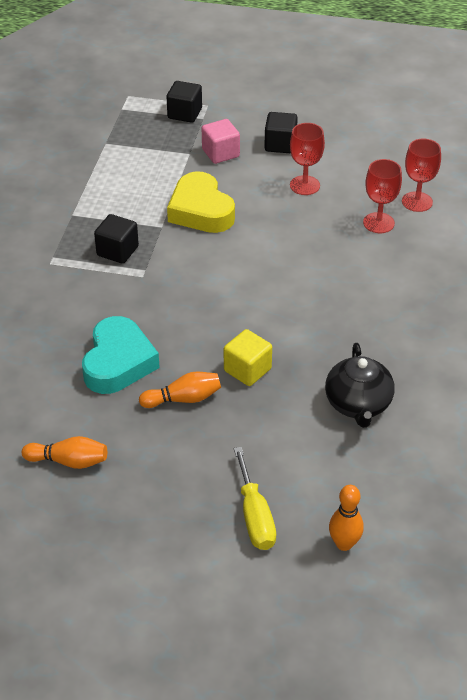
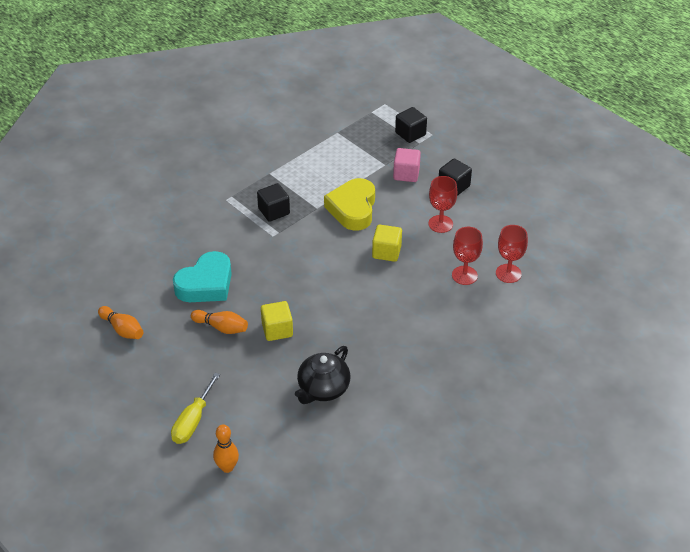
camera: 35 degrees right, 0 degrees up
none -> yellow cube [372,224,402,262]

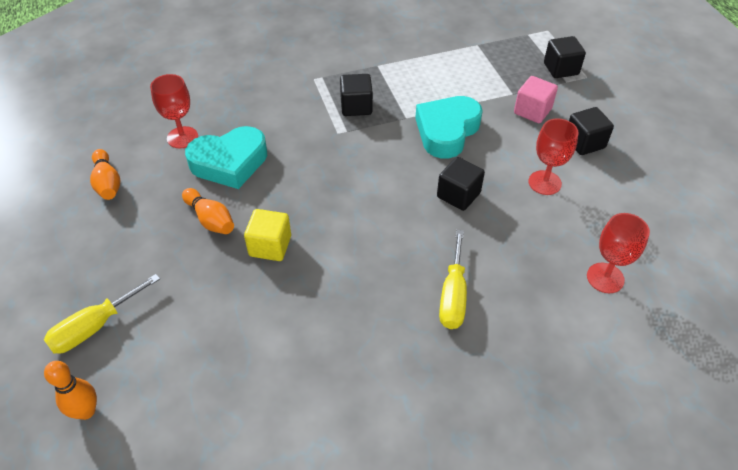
camera: 25 degrees right, 5 degrees up
black teapot [295,346,350,404] -> none
yellow heart [324,178,375,231] -> turquoise heart [415,96,483,159]
yellow cube [372,224,402,262] -> black cube [437,157,485,211]
red goblet [452,227,483,285] -> red goblet moved to [150,74,198,148]
none -> yellow screwdriver [439,230,467,329]

